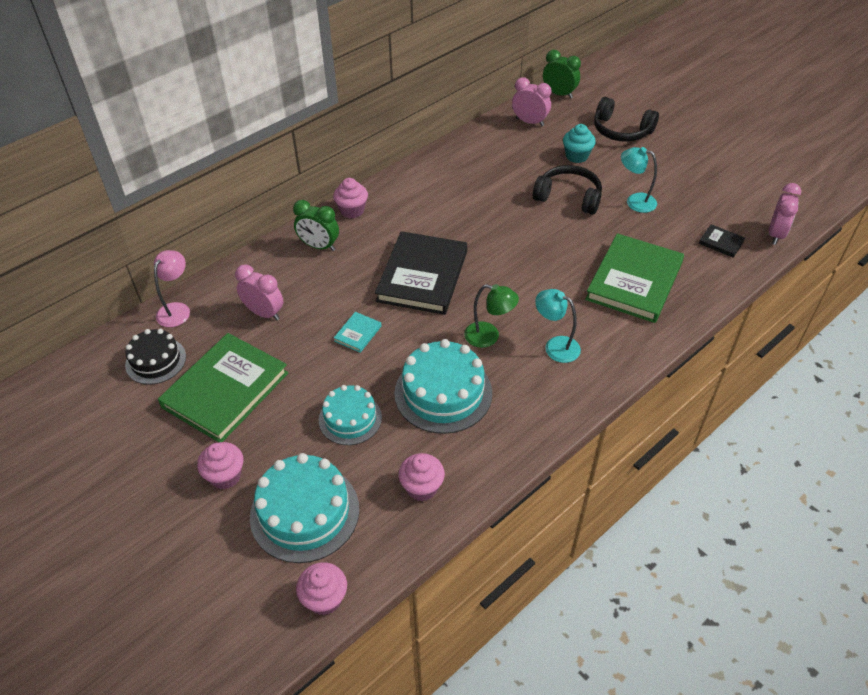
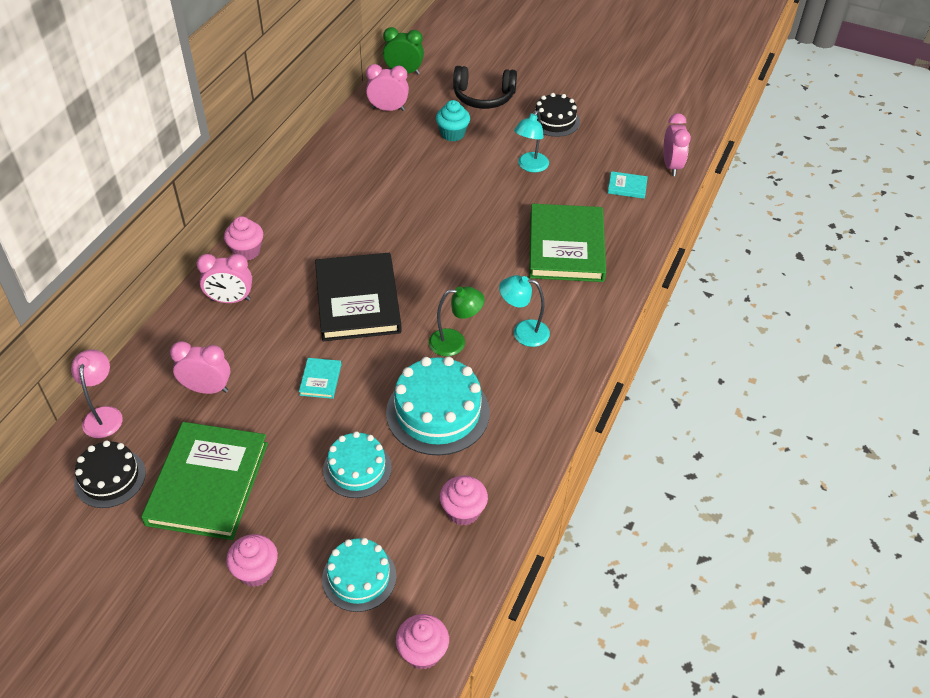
camera: 25 degrees left, 0 degrees up
turquoise cake [250,453,359,563] -> turquoise cake [322,538,396,612], size x0.63
green clock [293,200,339,251] -> pink clock [197,254,252,303]
black headphones [533,165,602,214] -> none
turquoise lamp [621,147,657,213] -> turquoise lamp turned 60 degrees counterclockwise [514,111,549,172]
black book [699,224,745,258] -> turquoise book [608,171,648,199]
none -> black cake [532,93,580,137]

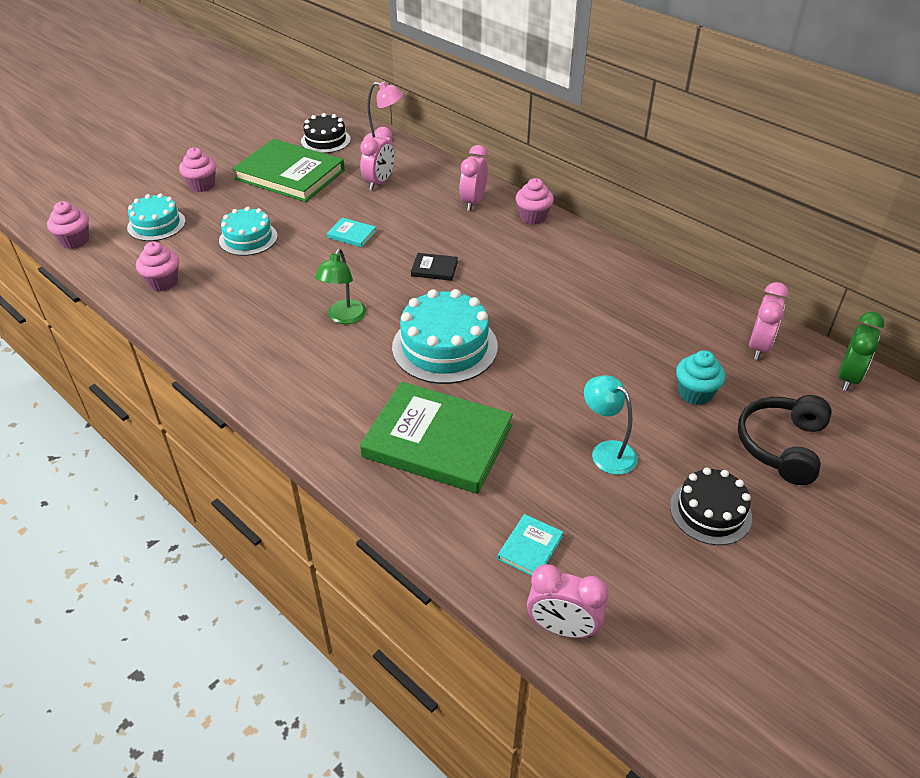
camera: 110 degrees right, 5 degrees down
black book [315,253,402,341] -> black book [411,253,458,281], size x0.42
turquoise cake [386,356,490,456] -> turquoise cake moved to [392,289,498,384]
turquoise lamp [499,275,550,347] -> none

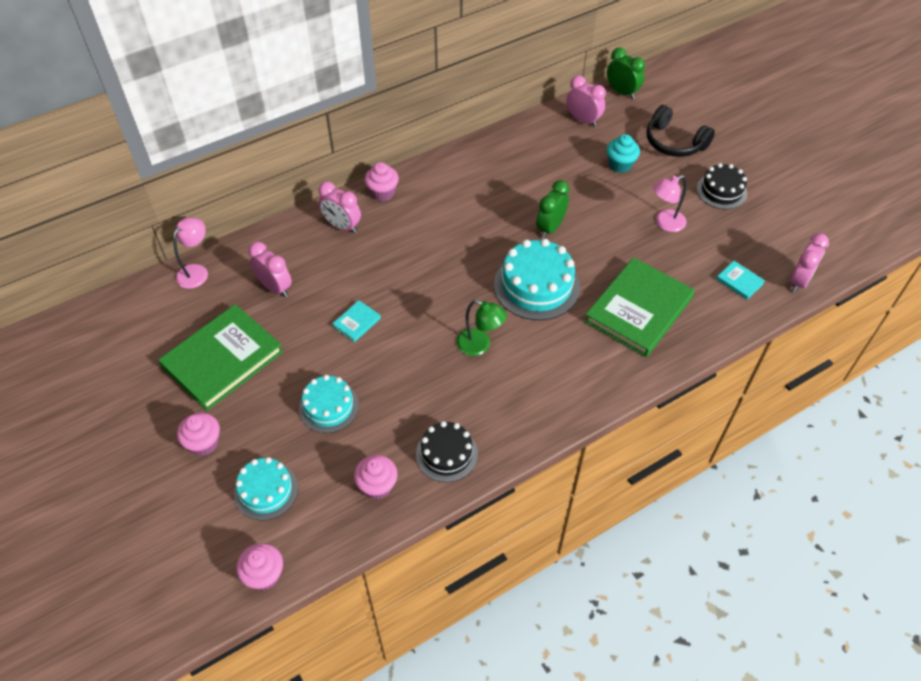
camera: 75 degrees left, 10 degrees up
black cake [301,113,351,153] -> black cake moved to [416,421,478,482]
black book [411,253,458,281] -> none
turquoise lamp [584,375,638,475] -> pink lamp [653,175,687,232]
none -> green clock [536,180,569,238]

